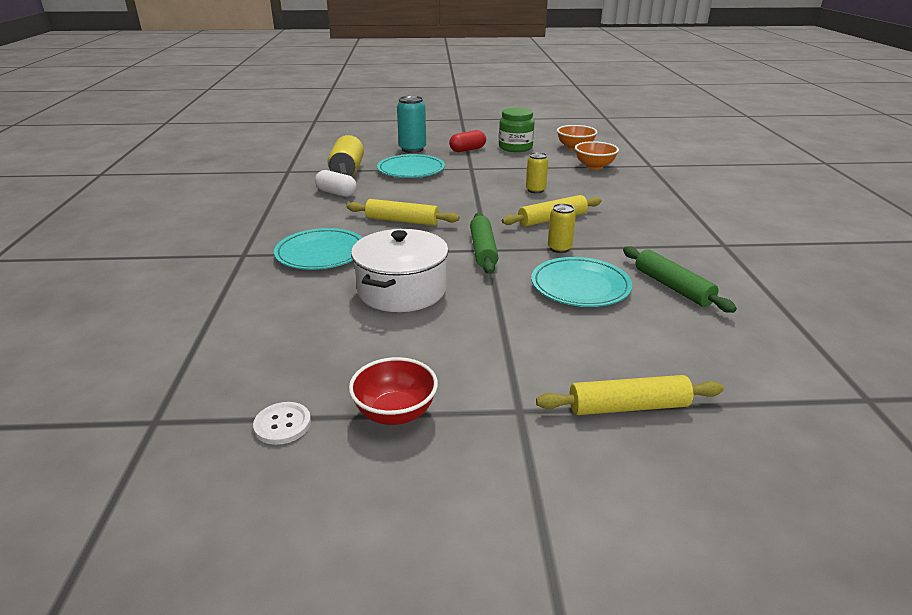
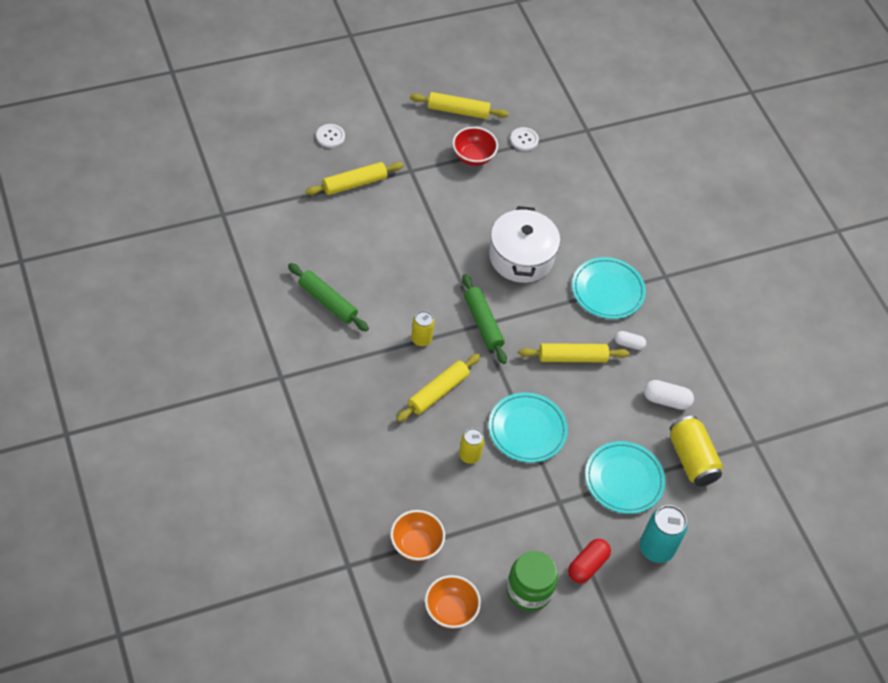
camera: 155 degrees right, 25 degrees up
turquoise plate [531,257,632,307] -> turquoise plate moved to [489,392,568,463]
none -> white button [316,124,345,148]
none -> yellow rolling pin [410,92,508,119]
none -> white capsule [615,331,646,350]

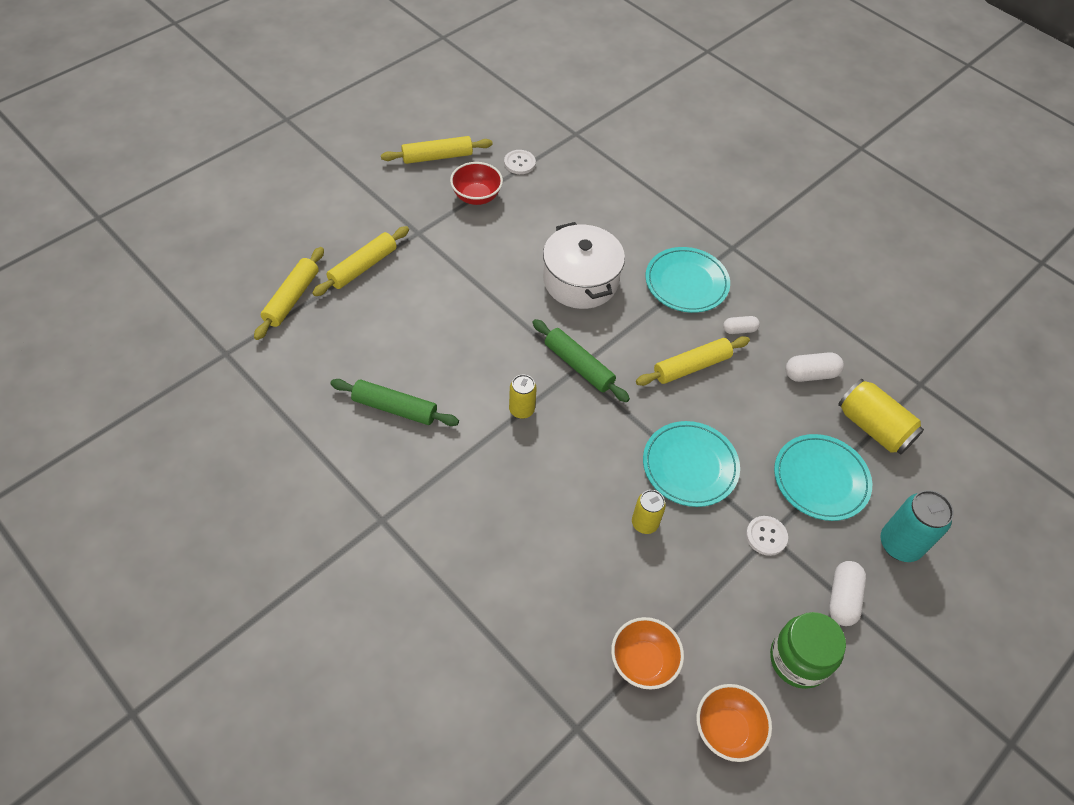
camera: 20 degrees left, 0 degrees up
white button [316,124,345,148] -> white button moved to [746,516,788,556]
yellow rolling pin [396,354,480,422] -> yellow rolling pin moved to [254,247,324,340]
red capsule [568,539,611,583] -> white capsule [829,561,866,626]

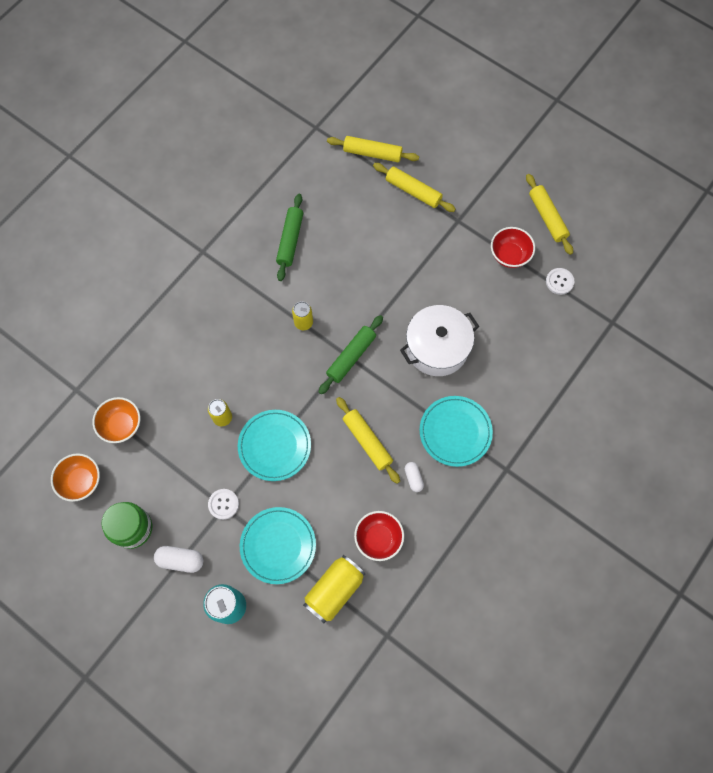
camera: 85 degrees right, 15 degrees up
white capsule [785,352,844,382] -> red bowl [354,511,404,561]

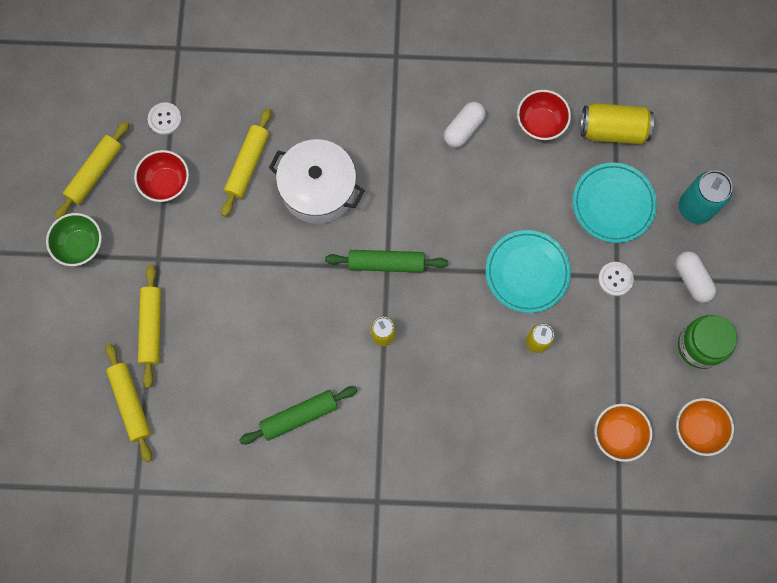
camera: 125 degrees left, 5 degrees up
yellow rolling pin [336,397,400,484] -> yellow rolling pin moved to [222,108,271,217]
white capsule [405,462,424,492] -> white capsule [444,102,486,148], size x1.54
turquoise plate [420,396,493,467] -> none
none -> green bowl [46,213,102,266]

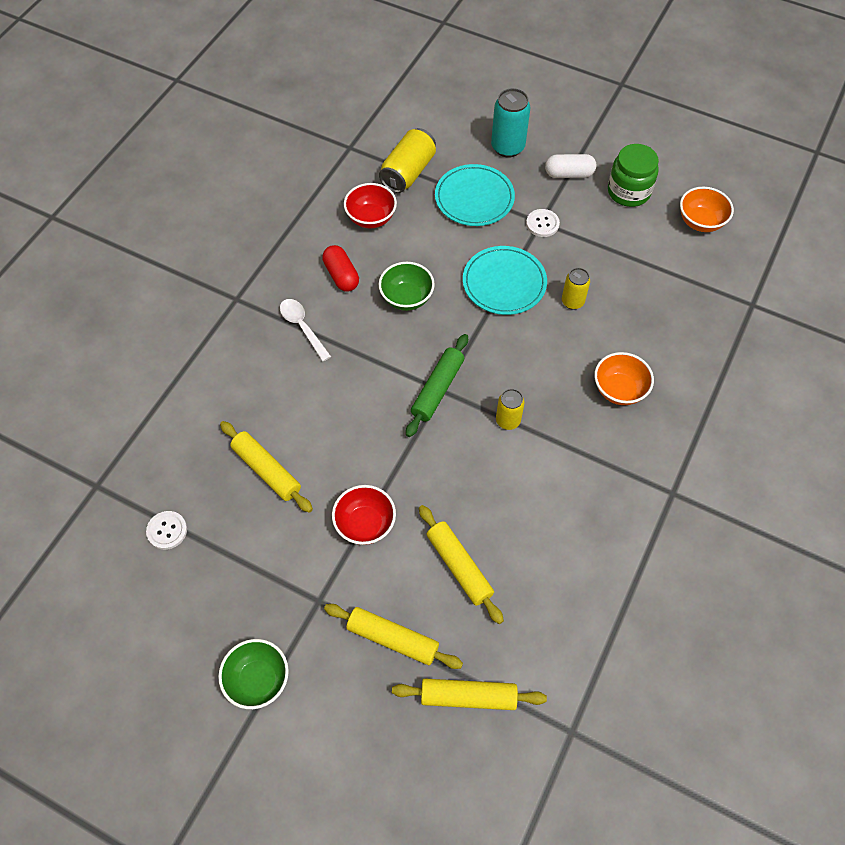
camera: 65 degrees left, 15 degrees down
yellow rolling pin [55,121,129,219] -> yellow rolling pin moved to [419,505,504,624]
red bowl [134,150,189,202] -> red bowl moved to [332,485,396,545]
green rolling pin [239,386,357,444] -> none
white pot [269,139,365,224] -> none
white capsule [444,102,486,148] -> red capsule [322,245,359,292]
orange bowl [594,404,652,462] -> orange bowl moved to [594,352,654,405]
none -> white spoon [280,299,331,362]
none -> green bowl [379,262,435,311]

